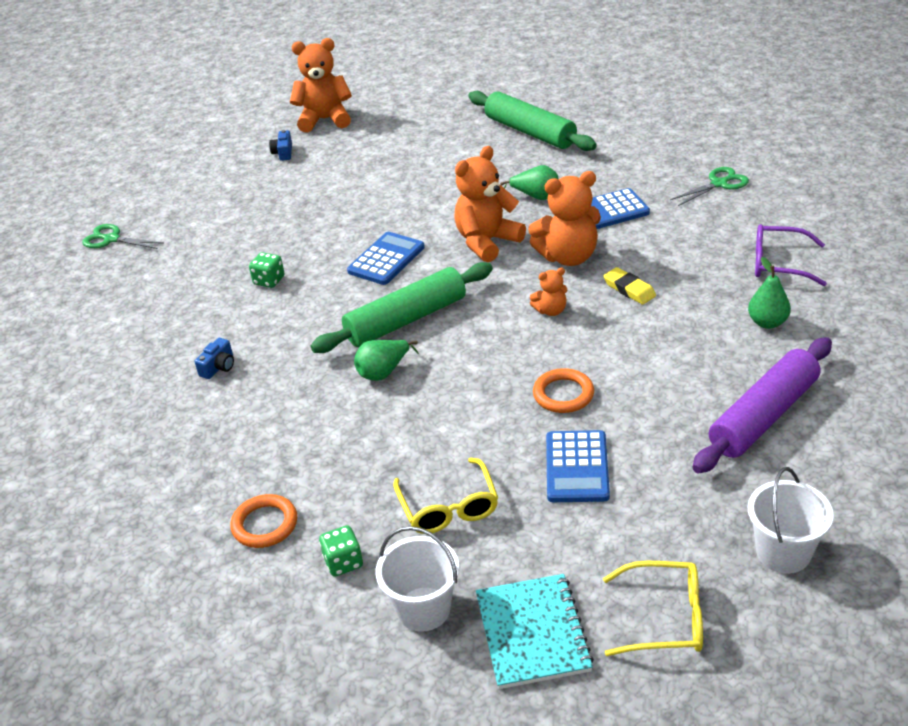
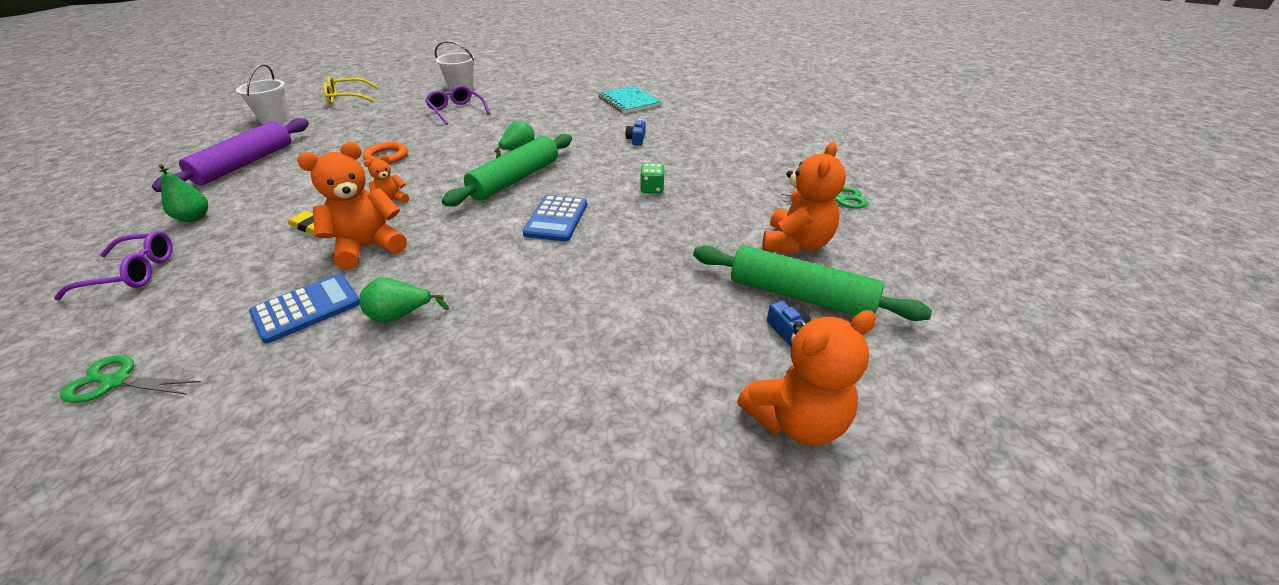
camera: 155 degrees right, 0 degrees up
orange ring [230,494,297,548] -> none
green dice [319,525,363,577] -> none
yellow glasses [393,458,498,534] -> purple glasses [425,85,490,125]
orange teddy bear [454,146,526,262] -> orange teddy bear moved to [762,142,846,254]
green rolling pin [468,91,597,151] -> green rolling pin moved to [693,246,932,321]
turquoise notebook [476,574,594,689] -> turquoise notebook moved to [598,85,662,114]
blue calculator [546,430,610,502] -> none
green scissors [670,167,749,206] -> green scissors turned 60 degrees clockwise [60,355,201,403]

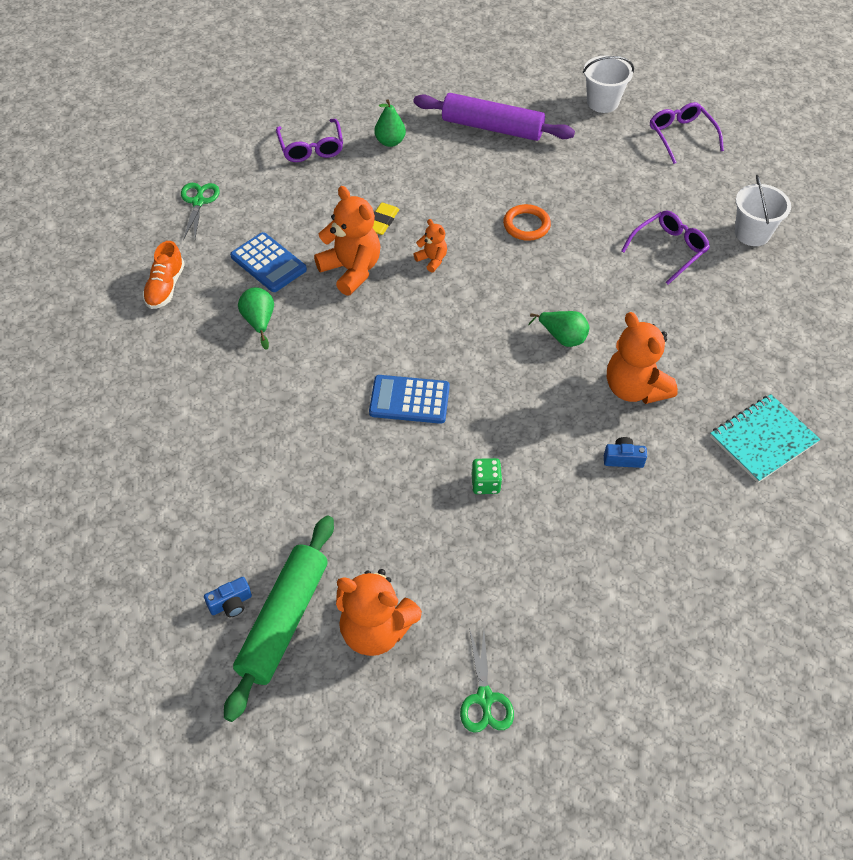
camera: 85 degrees right, 15 degrees up
yellow glasses [323,76,378,104] -> purple glasses [650,102,724,164]
green rolling pin [442,134,572,206] -> none
orange teddy bear [737,310,876,445] -> orange teddy bear moved to [607,312,678,404]
none -> orange shoe [142,241,185,309]

